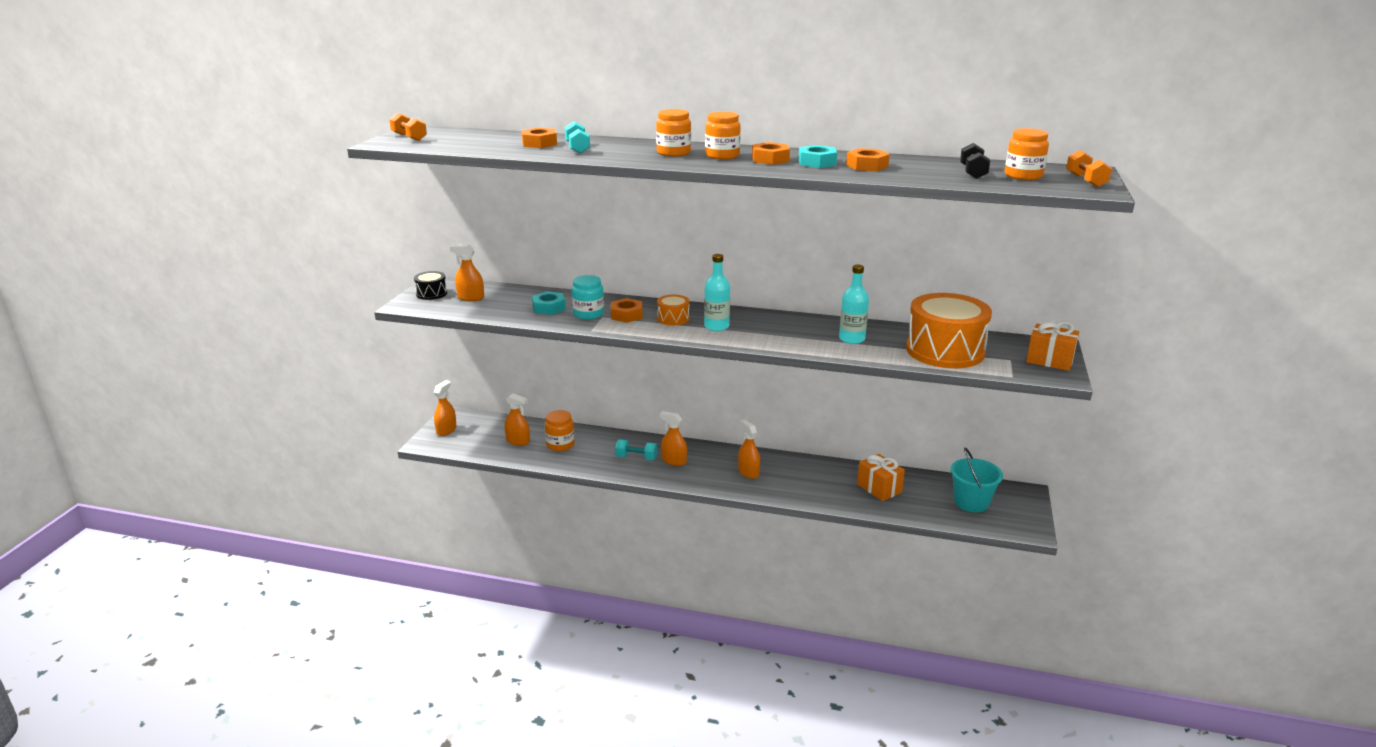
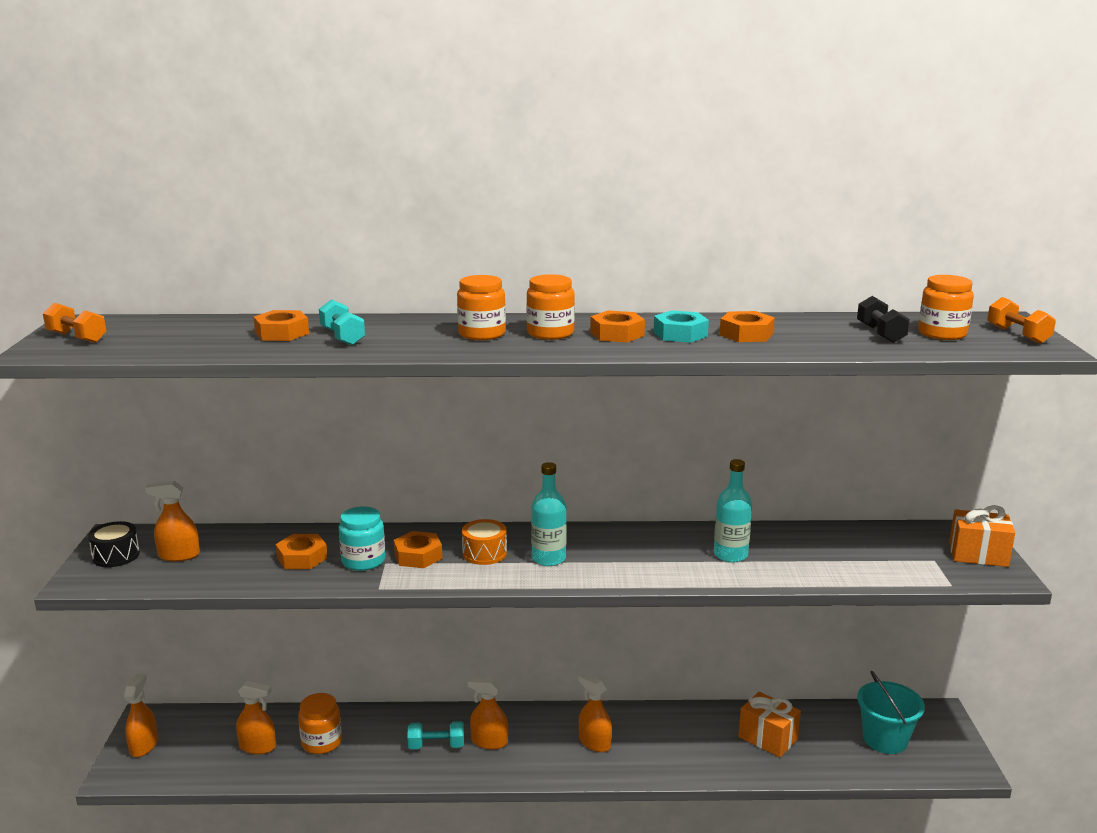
camera: 15 degrees left, 5 degrees down
turquoise nut [532,291,566,315] -> orange nut [276,534,328,569]
orange drum [906,293,992,368] -> none

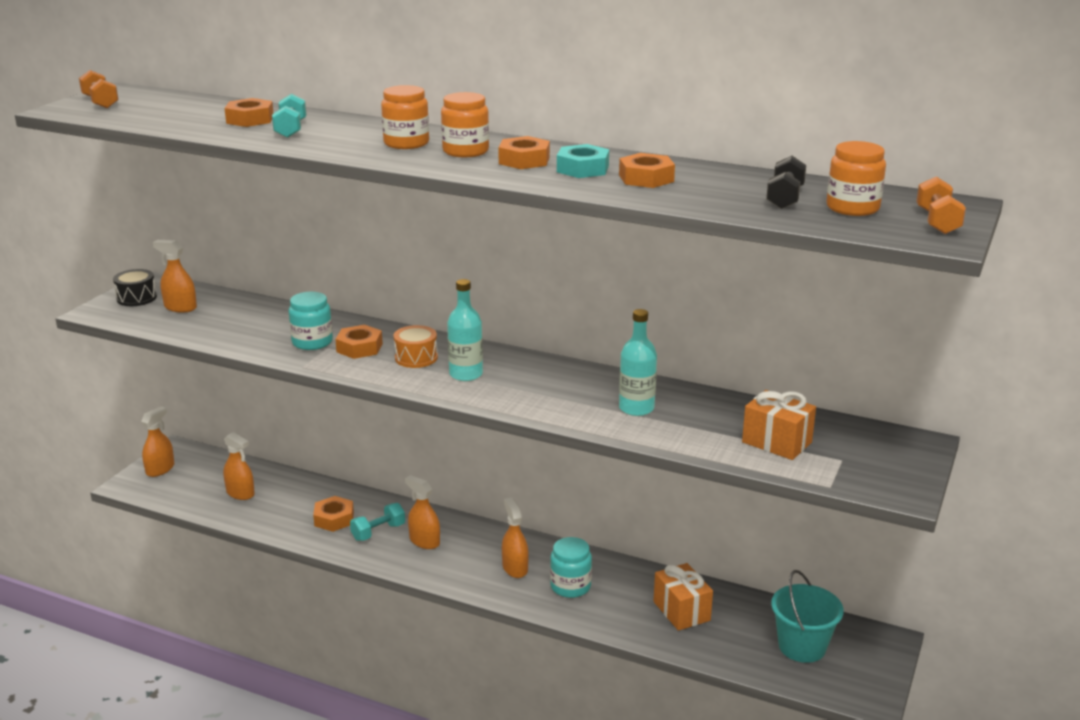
camera: 25 degrees right, 5 degrees up
orange nut [276,534,328,569] -> orange nut moved to [313,496,354,532]
orange jar [298,693,342,754] -> none
turquoise dumbbell [407,721,464,749] -> turquoise dumbbell turned 60 degrees counterclockwise [350,503,405,541]
orange gift [949,505,1015,567] -> orange gift moved to [742,390,816,460]
none -> turquoise jar [550,537,592,598]

